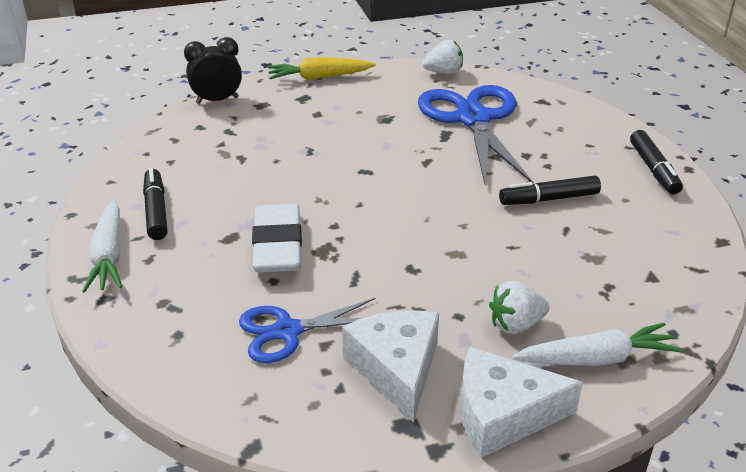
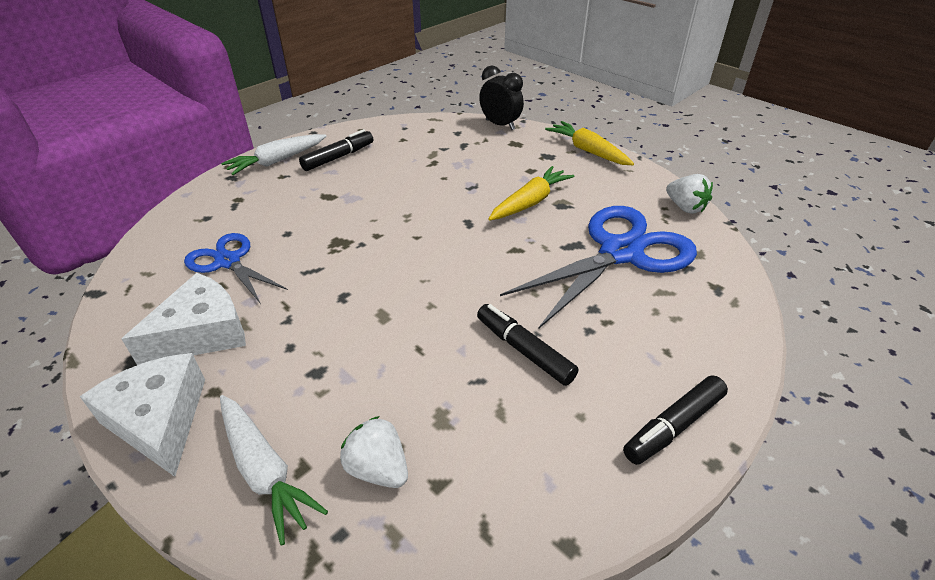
camera: 60 degrees right, 5 degrees up
white eraser [252,204,302,272] -> none
white strawberry [489,281,550,334] -> white strawberry moved to [340,416,408,488]
none -> yellow carrot [488,166,575,221]

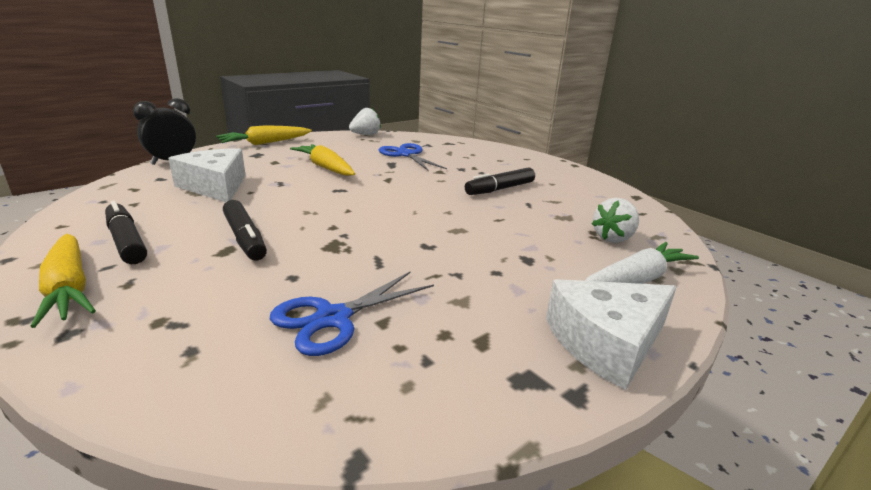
camera: 85 degrees left, 15 degrees down
white cheese [122,273,246,365] -> white cheese moved to [168,148,246,202]
white carrot [221,134,327,175] -> yellow carrot [30,234,96,328]
blue scissors [500,206,697,329] -> blue scissors [379,143,447,170], size x0.57
black marker [623,375,728,465] -> black marker moved to [223,200,267,261]

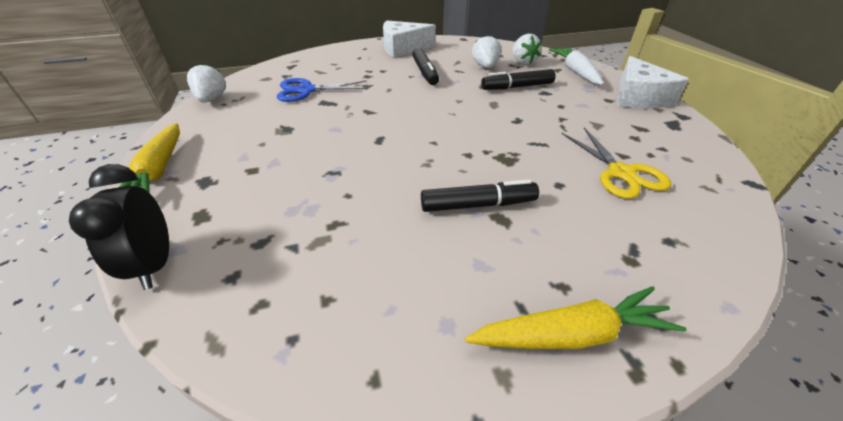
camera: 65 degrees left, 15 degrees up
black marker [105,201,147,264] -> black marker moved to [481,69,556,90]
white cheese [168,148,246,202] -> white cheese moved to [383,20,436,57]
blue scissors [270,271,434,356] -> yellow scissors [561,128,671,199]
yellow carrot [290,144,355,176] -> none
none -> white strawberry [472,35,501,68]

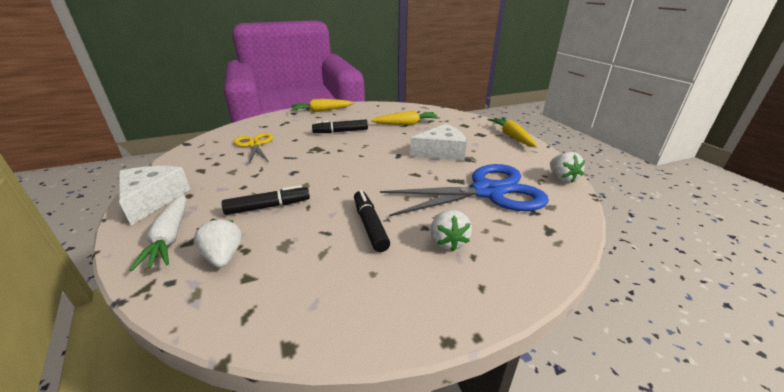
camera: 175 degrees right, 10 degrees down
black clock [69,164,169,290] -> none
blue scissors [277,78,368,102] -> blue scissors [380,164,549,217], size x1.76
white cheese [383,20,436,57] -> white cheese moved to [410,124,467,161]
white strawberry [472,35,501,68] -> white strawberry moved to [430,210,472,251]
none -> yellow carrot [371,111,440,125]

